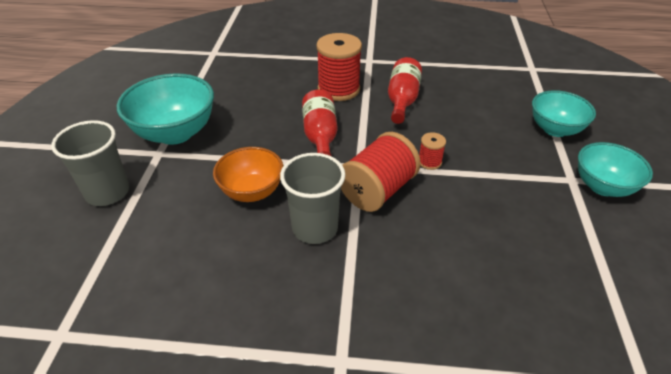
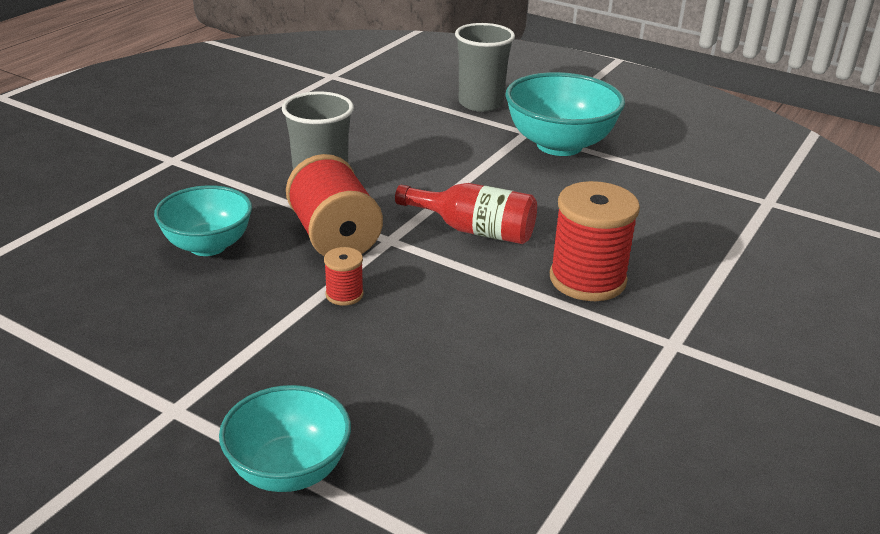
camera: 115 degrees right, 10 degrees down
orange bowl [213,147,283,202] -> none
red bottle [388,57,422,124] -> none
turquoise bowl [578,142,653,197] -> turquoise bowl moved to [154,185,252,256]

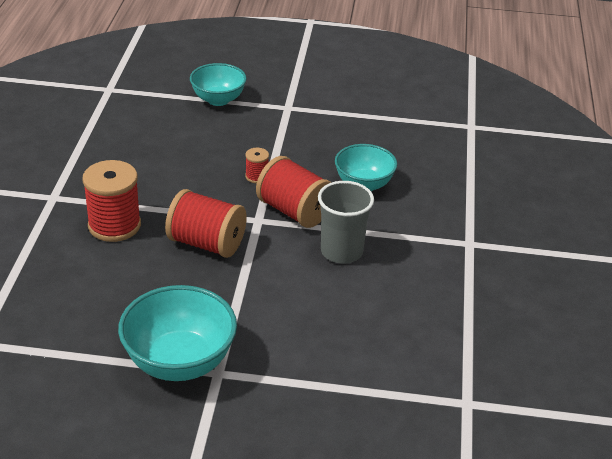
camera: 155 degrees right, 5 degrees up
red bottle [395,183,537,244] -> red spool [165,189,247,258]
grey cup [455,23,515,112] -> none

